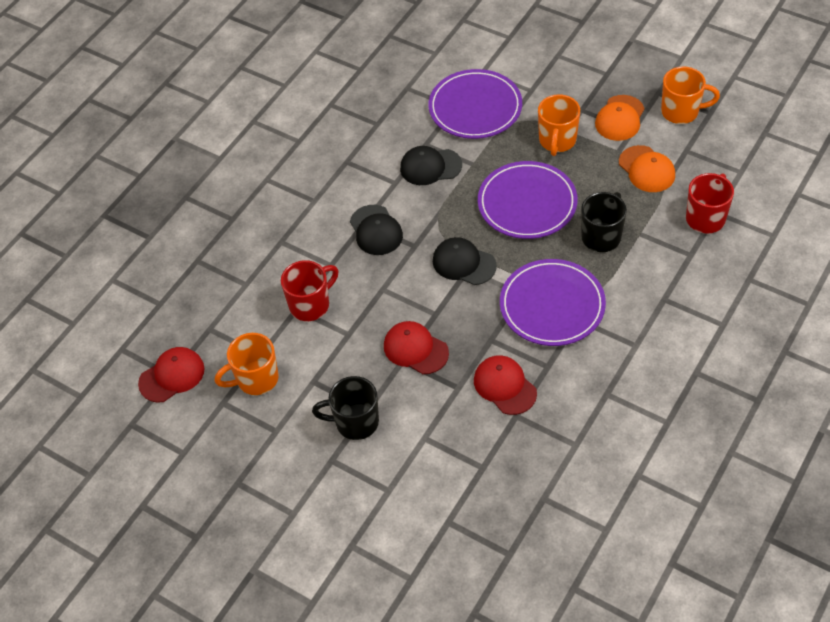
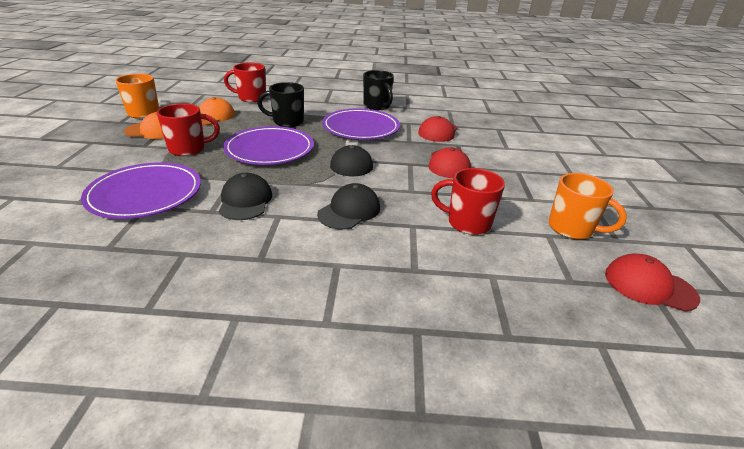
camera: 125 degrees left, 20 degrees down
black mug [312,376,379,440] -> black mug moved to [363,70,394,110]
black cap [400,146,462,185] -> black cap turned 150 degrees counterclockwise [219,173,272,220]
orange mug [538,94,580,156] -> red mug [157,103,220,156]

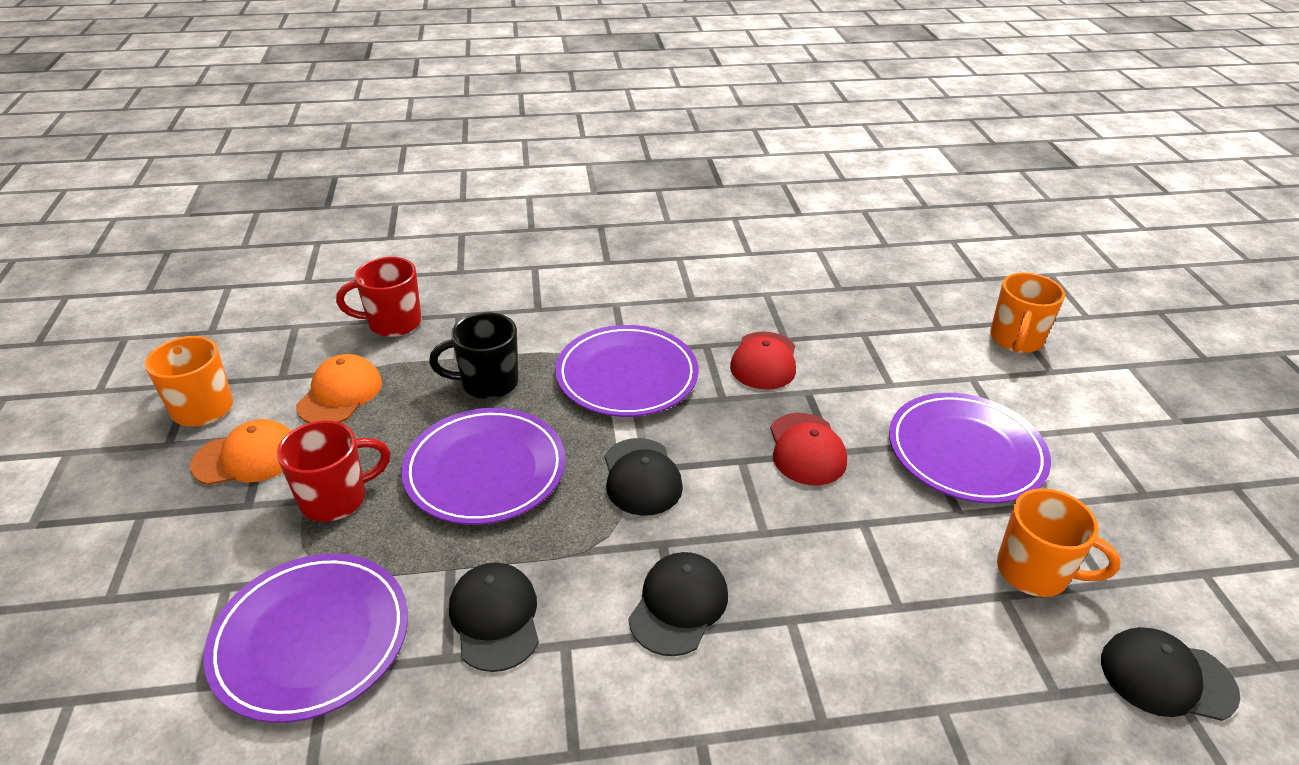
camera: 10 degrees left, 5 degrees up
black mug [363,70,394,110] -> none
red mug [431,168,505,235] -> none
red cap [605,253,700,311] -> black cap [1101,627,1240,721]
none -> purple plate [889,393,1051,503]
none -> orange mug [990,273,1065,353]

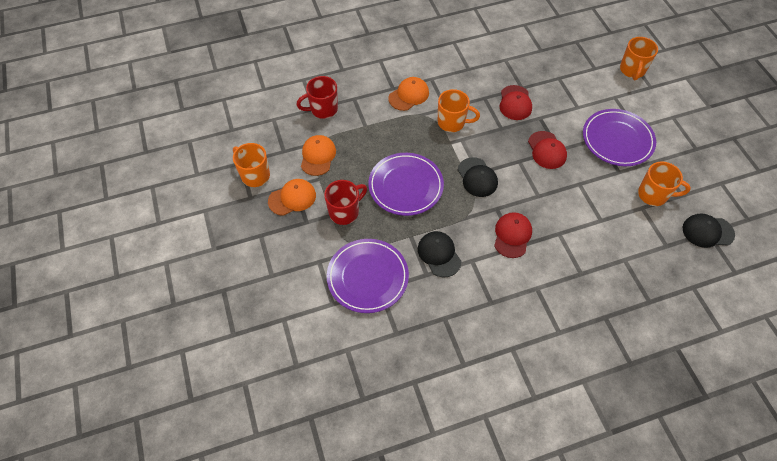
camera: 10 degrees left, 20 degrees up
black mug [429,312,519,399] -> none
purple plate [555,325,699,417] -> orange mug [437,89,480,132]
black cap [628,552,728,656] -> red cap [494,212,532,258]
none -> orange cap [388,77,429,111]

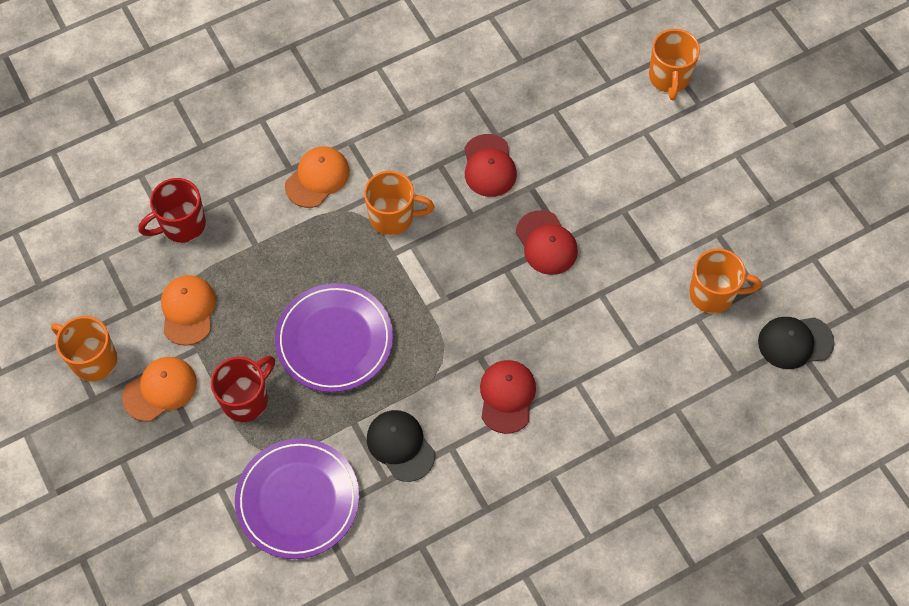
camera: 10 degrees left, 5 degrees up
black cap [458,157,498,197] -> none
purple plate [583,109,656,166] -> none

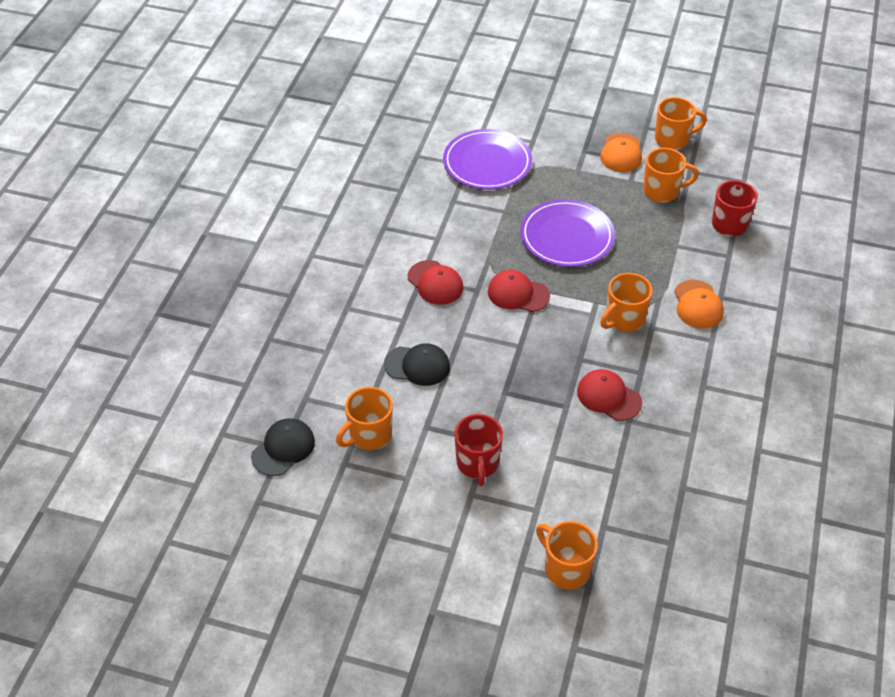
camera: 135 degrees right, 15 degrees down
orange cap [161,275,216,346] -> orange mug [643,148,699,203]
red mug [211,356,275,422] -> red mug moved to [454,414,503,486]
black cap [367,410,435,482] -> black cap moved to [384,343,450,386]
red cap [516,210,578,275] -> red cap moved to [488,270,550,312]

